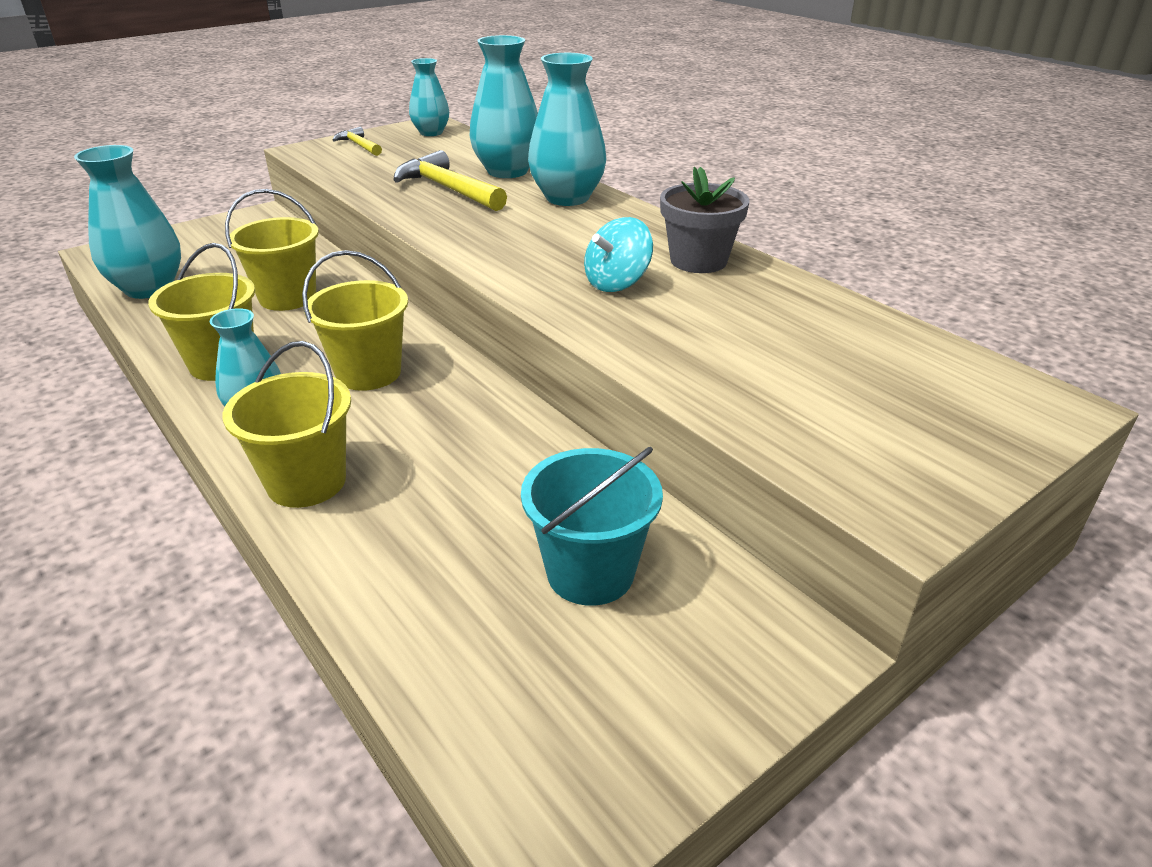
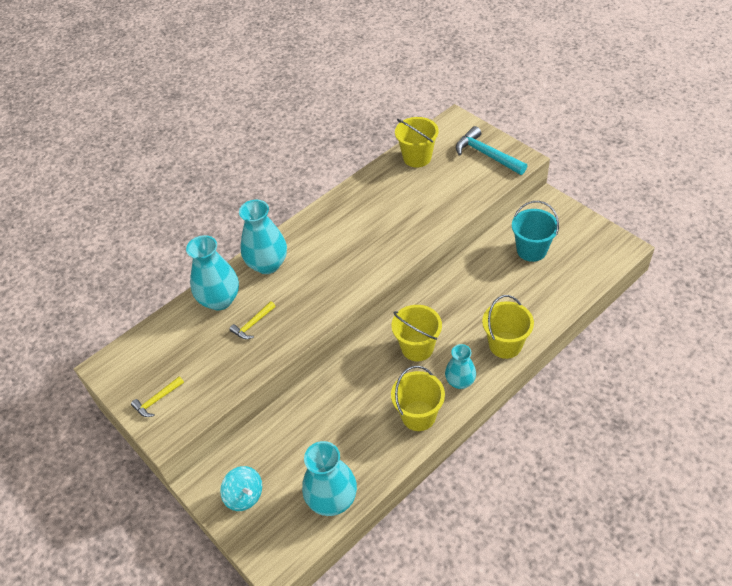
camera: 90 degrees left, 15 degrees up
yellow bucket [225,189,319,311] -> yellow bucket moved to [395,117,439,168]
yellow hammer [394,150,507,211] -> yellow hammer [229,301,276,339], size x0.57
turquoise vase [409,58,449,136] -> none
turquoise spinning top [584,217,653,292] -> turquoise spinning top moved to [220,466,262,511]
grey flower pot [660,167,749,273] -> none
none -> turquoise hammer [456,126,527,175]

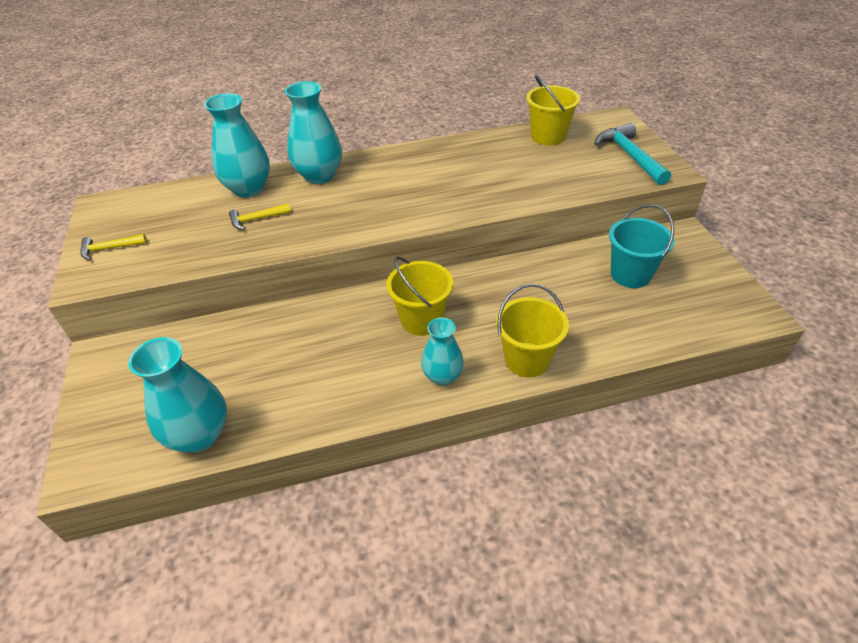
camera: 25 degrees right, 5 degrees down
turquoise spinning top [220,466,262,511] -> none
yellow bucket [391,366,445,431] -> none

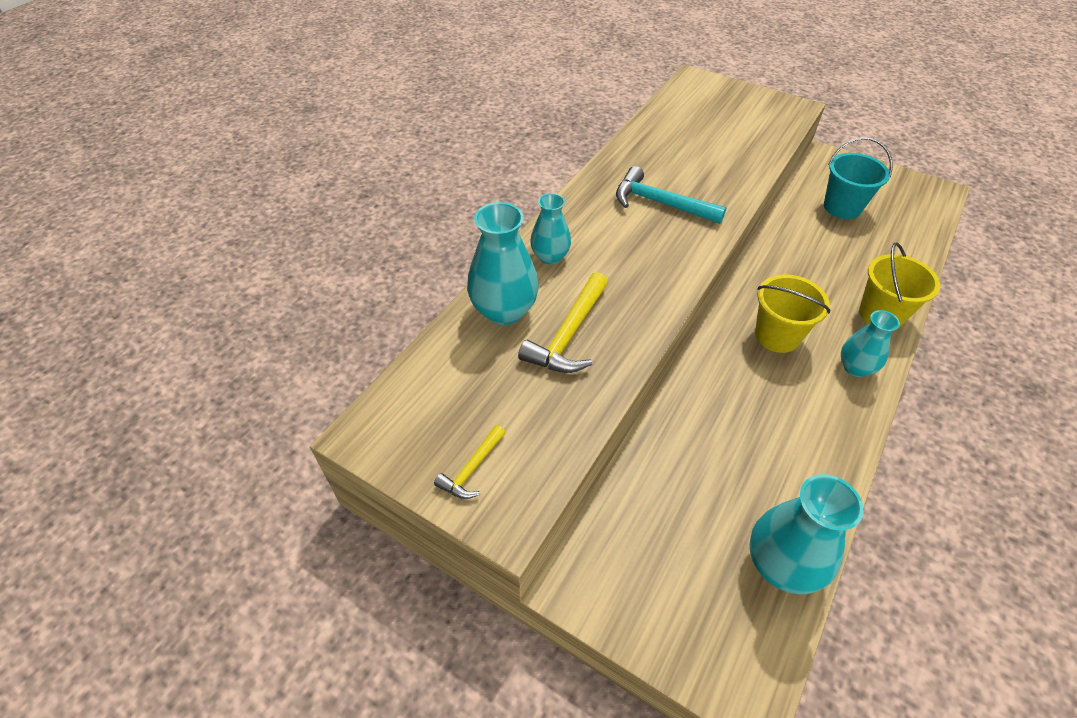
camera: 45 degrees left, 5 degrees up
yellow hammer [229,203,291,230] -> yellow hammer [518,272,608,373], size x1.77
turquoise vase [285,81,342,184] -> turquoise vase [530,193,571,265], size x0.63
yellow bucket [526,75,580,146] -> none
turquoise hammer [595,123,671,185] -> turquoise hammer moved to [616,166,727,224]

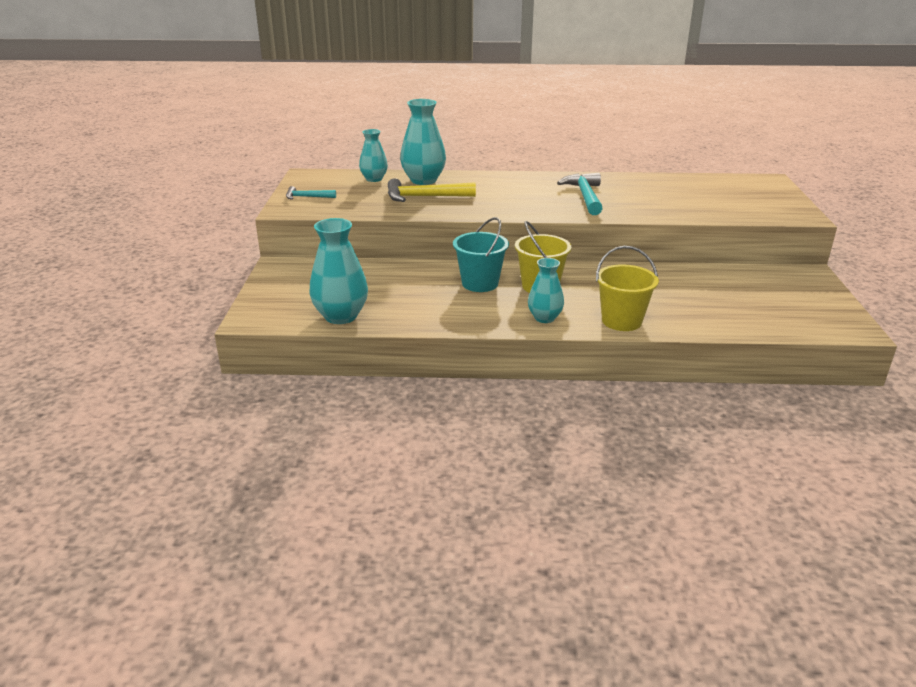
camera: 60 degrees right, 20 degrees down
yellow hammer [434,425,506,499] -> turquoise hammer [286,186,336,200]
turquoise vase [530,193,571,265] -> turquoise vase moved to [359,129,388,182]
turquoise bucket [824,137,893,219] -> turquoise bucket moved to [453,217,509,292]

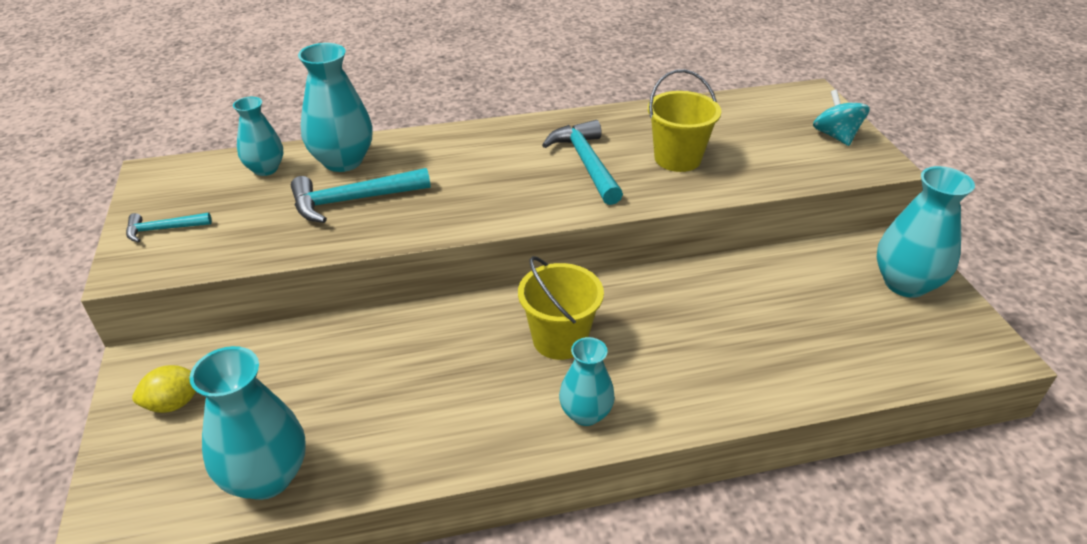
camera: 15 degrees left, 10 degrees up
yellow hammer [388,178,476,202] -> turquoise hammer [291,168,431,223]
turquoise bucket [453,217,509,292] -> none
yellow bucket [596,246,659,331] -> yellow bucket moved to [648,69,721,172]
none -> yellow lemon [132,365,196,413]
none -> turquoise spinning top [813,90,870,146]
none -> turquoise vase [877,166,975,298]

